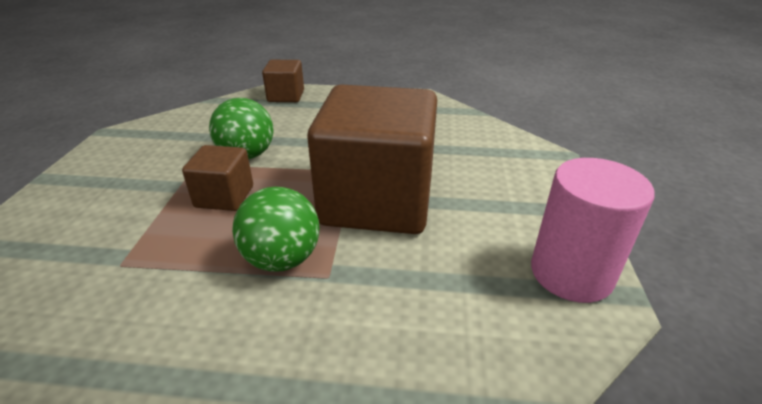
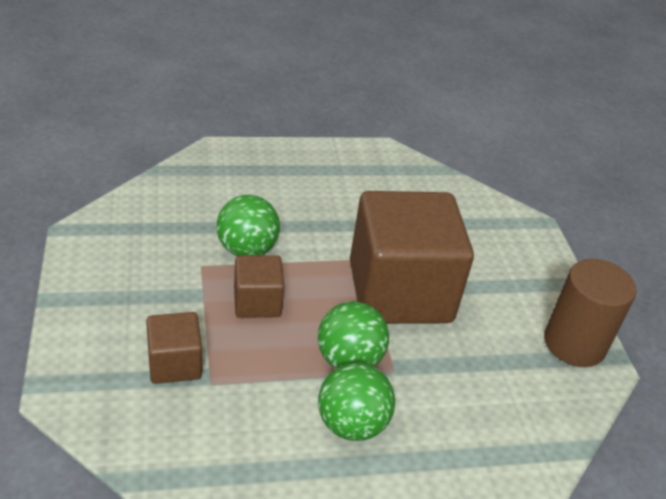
camera: 20 degrees left, 5 degrees up
brown cube [262,60,304,102] -> brown cube moved to [146,312,202,384]
pink cylinder [531,158,655,303] -> brown cylinder [544,259,637,367]
none -> green ball [318,362,395,441]

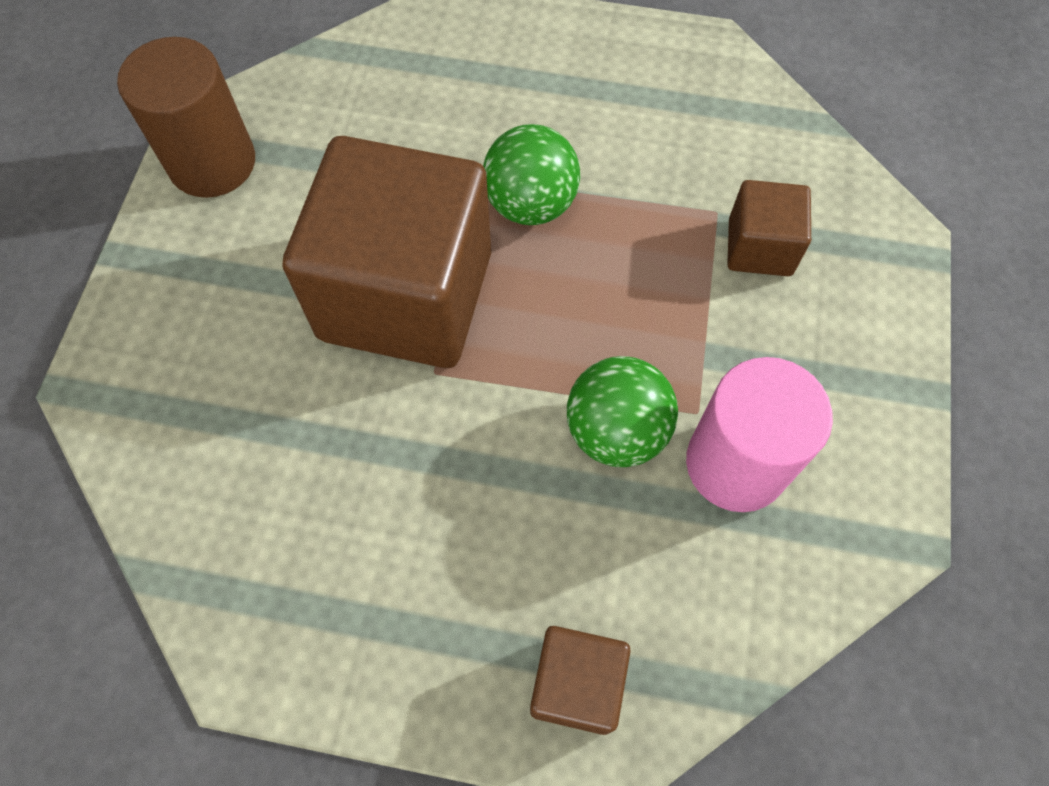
camera: 155 degrees left, 25 degrees up
brown cube [234,255,284,318] -> brown cube moved to [530,626,631,735]
green ball [318,362,395,441] -> none
none -> pink cylinder [686,357,833,512]

